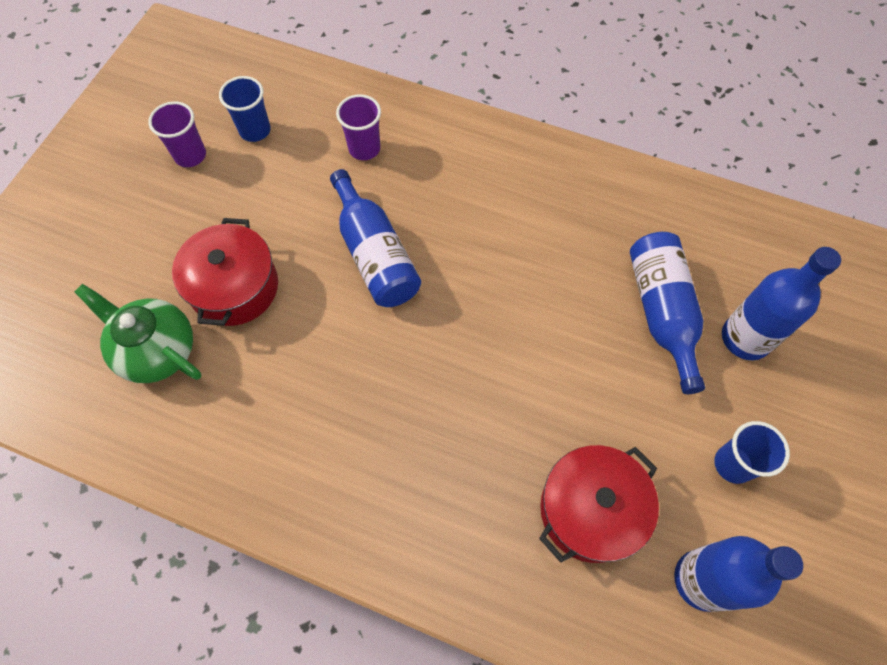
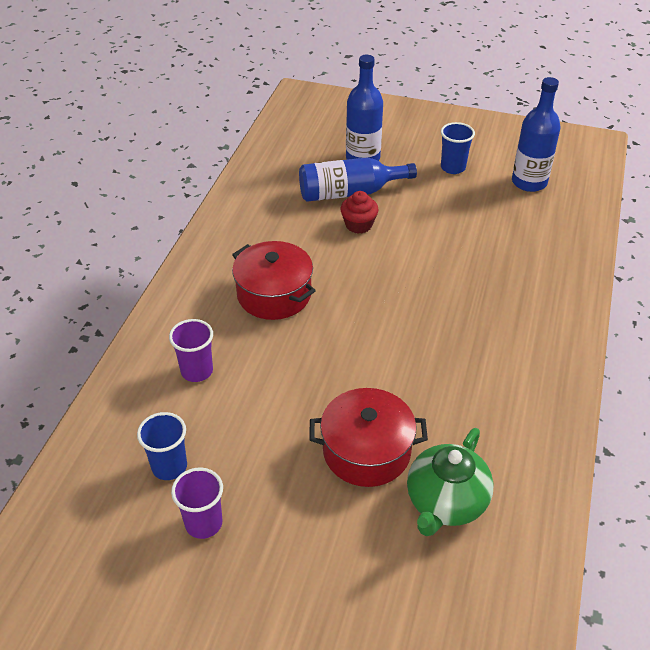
camera: 95 degrees left, 20 degrees down
blue bottle [330,169,421,307] -> none
red pot [539,445,659,563] -> red pot moved to [232,241,316,320]
none -> red cupcake [340,191,379,234]

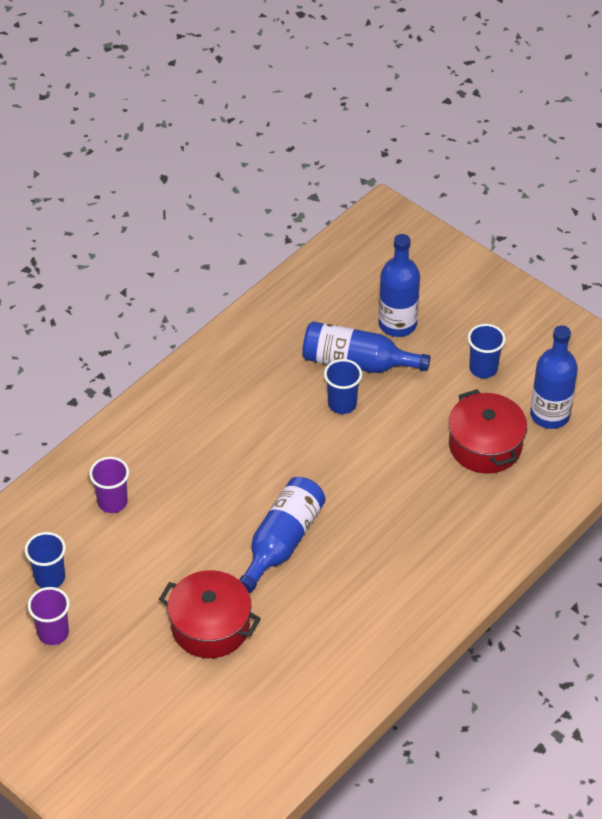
camera: 25 degrees right, 5 degrees up
red pot [232,241,316,320] -> red pot moved to [448,389,527,474]
red cupcake [340,191,379,234] -> blue cup [324,359,362,414]
green teapot [407,428,494,536] -> none
none -> blue bottle [239,477,325,593]

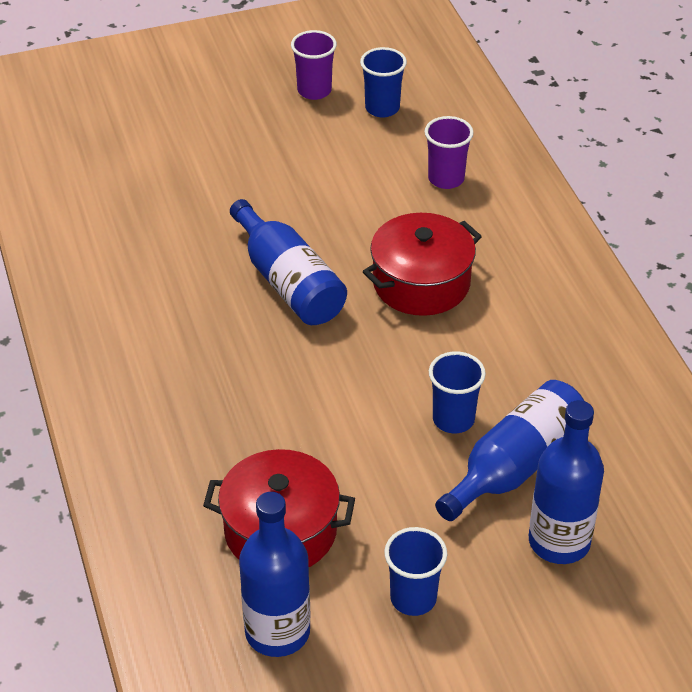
camera: 120 degrees right, 5 degrees down
red pot [159,570,261,658] -> red pot moved to [363,213,482,316]

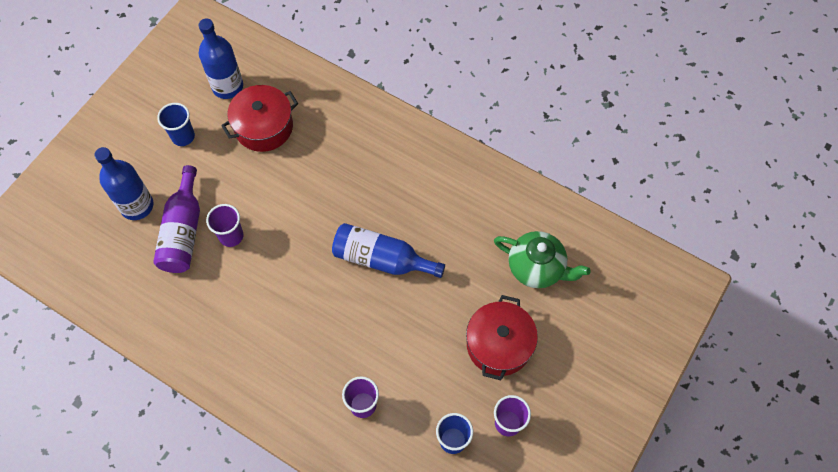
camera: 140 degrees right, 20 degrees up
red pot [363,213,482,316] -> red pot moved to [466,295,538,380]
blue cup [429,351,486,433] -> purple cup [206,204,243,247]
blue bottle [435,380,584,521] -> purple bottle [153,165,200,273]
none -> green teapot [494,231,591,288]

